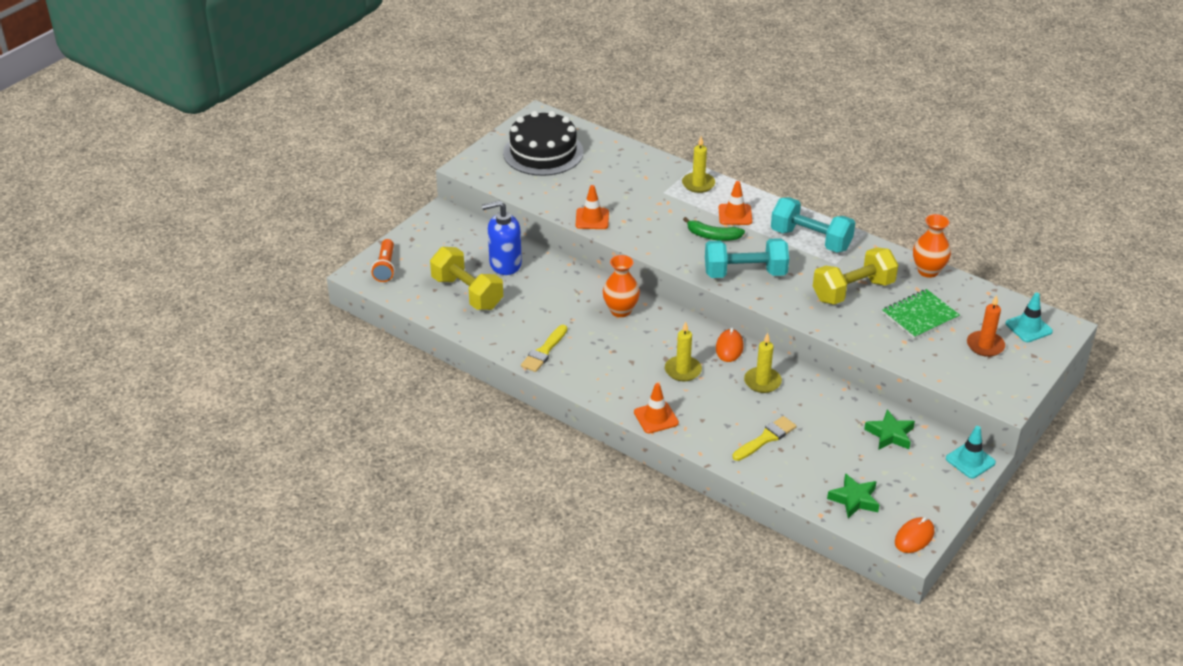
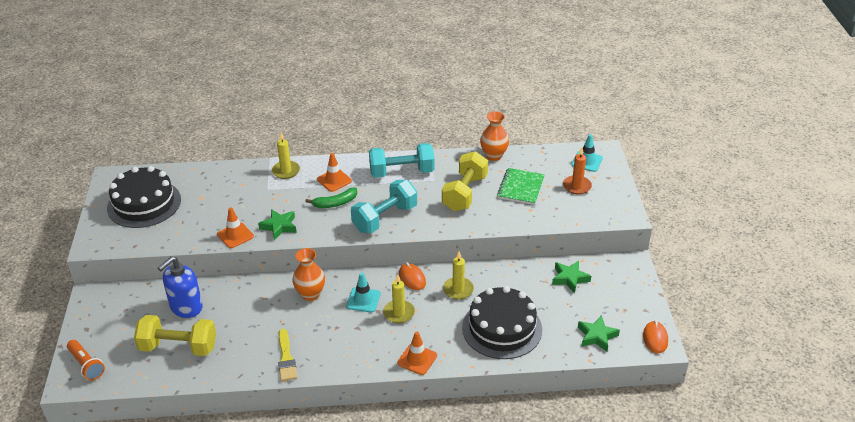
camera: 40 degrees left, 0 degrees up
yellow brush [733,416,796,461] -> black cake [462,286,542,359]
turquoise traffic cone [946,426,996,479] -> turquoise traffic cone moved to [346,273,381,313]
none -> green star [258,209,297,240]

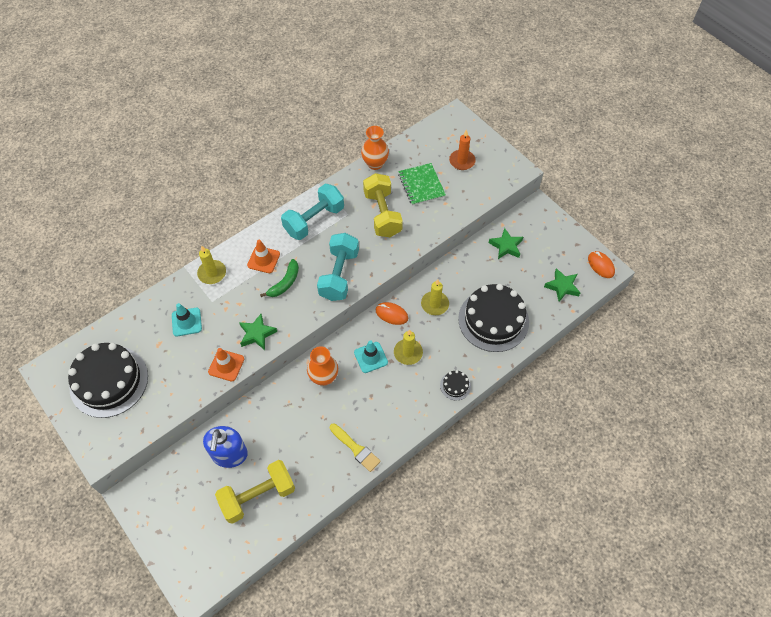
camera: 35 degrees left, 20 degrees up
orange flashlight [67,340,105,381] -> none
orange traffic cone [397,332,437,375] -> black cake [440,370,471,400]
turquoise traffic cone [571,134,603,172] -> turquoise traffic cone moved to [172,303,202,336]

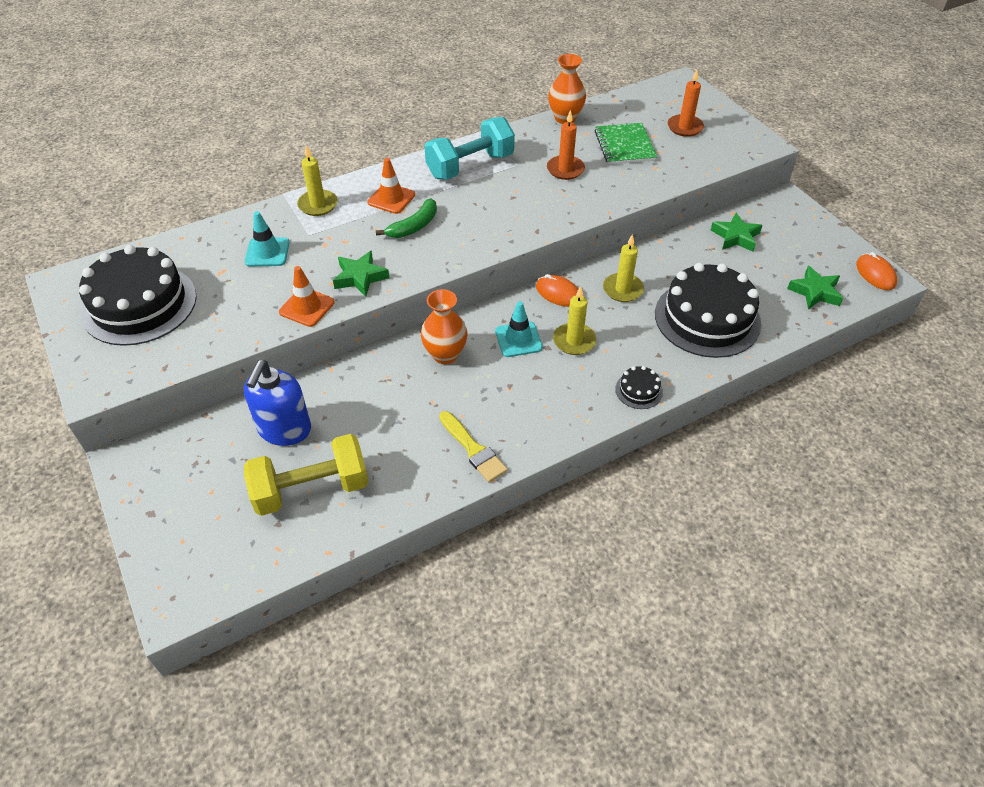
camera: 10 degrees right, 10 degrees down
turquoise dumbbell [317,233,359,301] -> none
yellow dumbbell [363,173,403,237] -> orange candle [547,110,585,180]

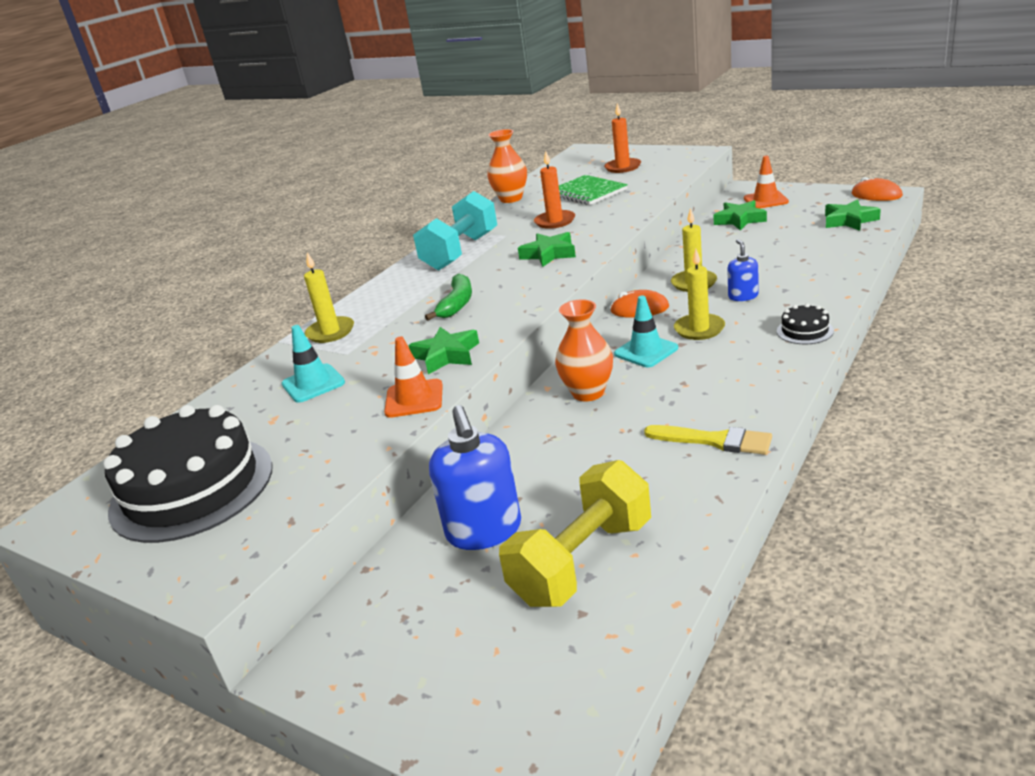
camera: 25 degrees left, 20 degrees down
orange traffic cone [367,158,415,214] -> orange traffic cone moved to [744,156,789,208]
black cake [655,263,761,358] -> none
none -> green star [518,232,576,267]
none -> blue soap dispenser [727,239,758,301]

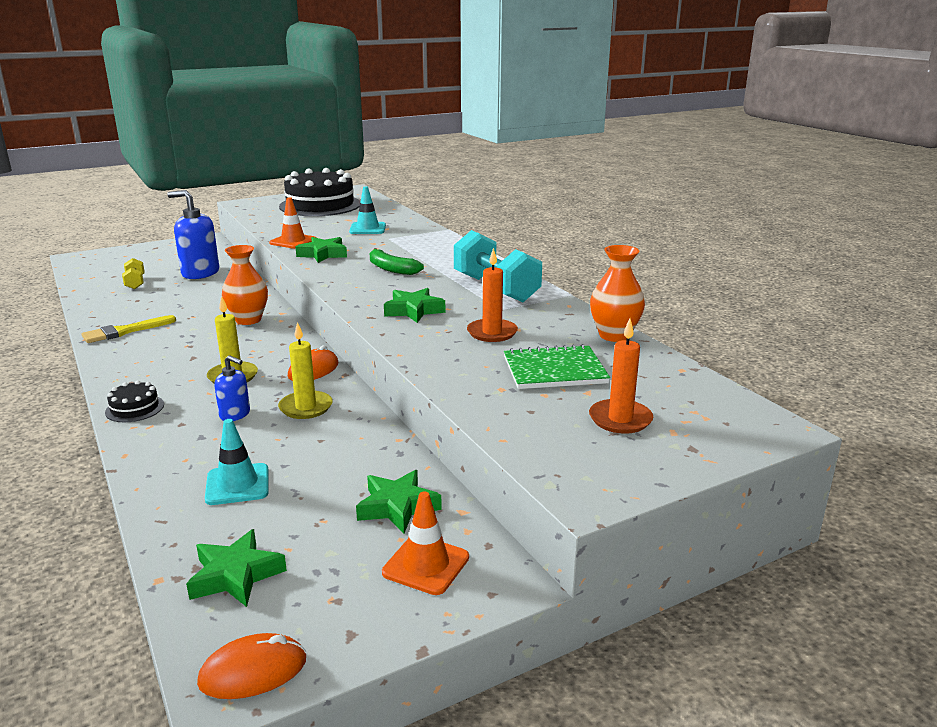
camera: 115 degrees right, 5 degrees down
yellow candle [304,252,354,343] -> none
yellow dumbbell [499,460,651,607] -> yellow dumbbell [122,258,145,289], size x0.49
turquoise traffic cone [614,296,678,367] -> turquoise traffic cone moved to [205,419,269,505]

